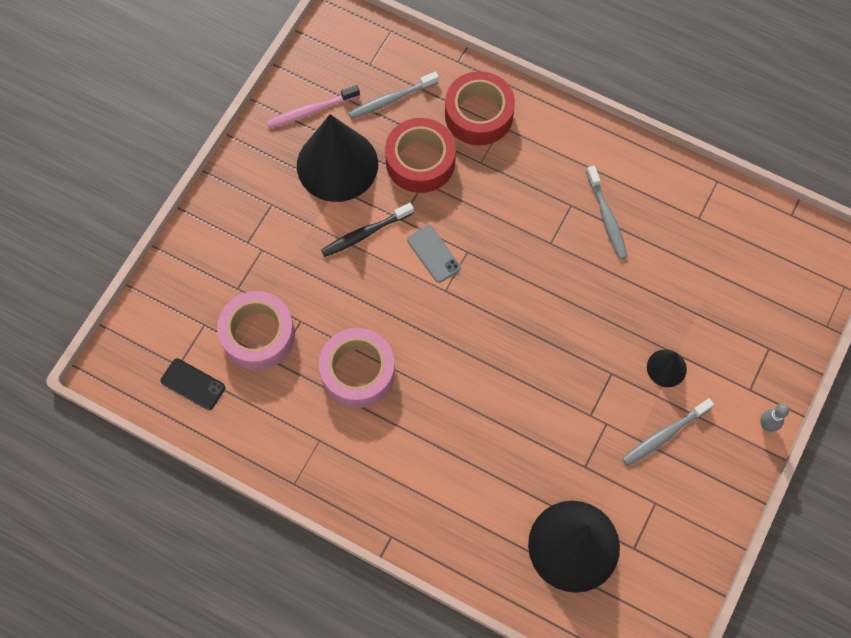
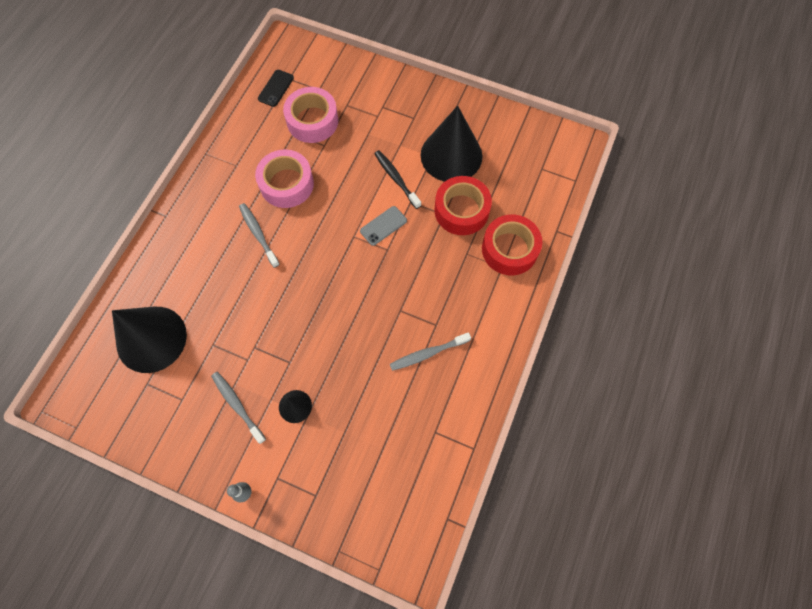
camera: 85 degrees right, 0 degrees up
pink toothbrush [266,85,360,128] -> none
grey toothbrush [348,72,439,119] -> grey toothbrush moved to [239,203,280,268]

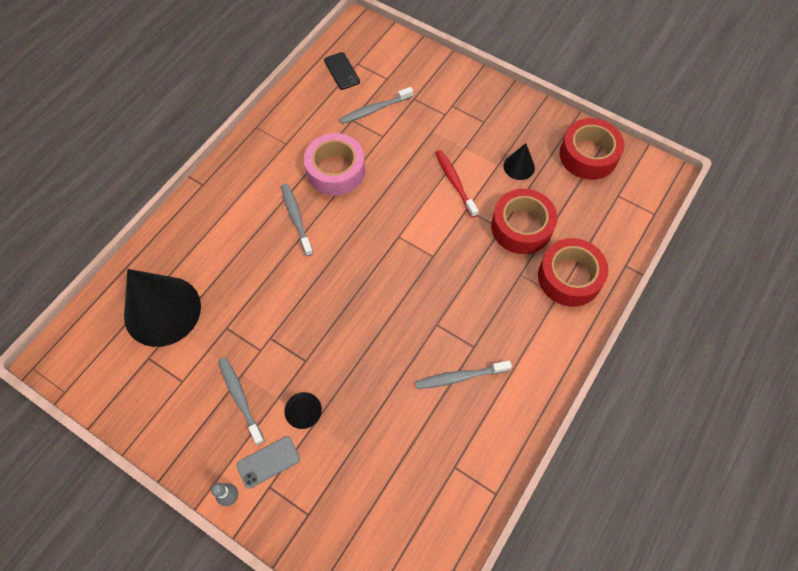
camera: 10 degrees right, 5 degrees down
black phone [258,70,294,107] -> black phone turned 60 degrees counterclockwise [324,52,360,90]
pink tape [283,87,338,143] -> grey toothbrush [339,87,413,124]
grey phone [360,206,407,246] -> grey phone moved to [236,436,300,489]
black toothbrush [374,150,421,209] -> red toothbrush [435,150,478,218]
black cone [421,106,482,182] -> black cone [504,143,535,180], size x0.46
none -> red tape [559,118,624,180]

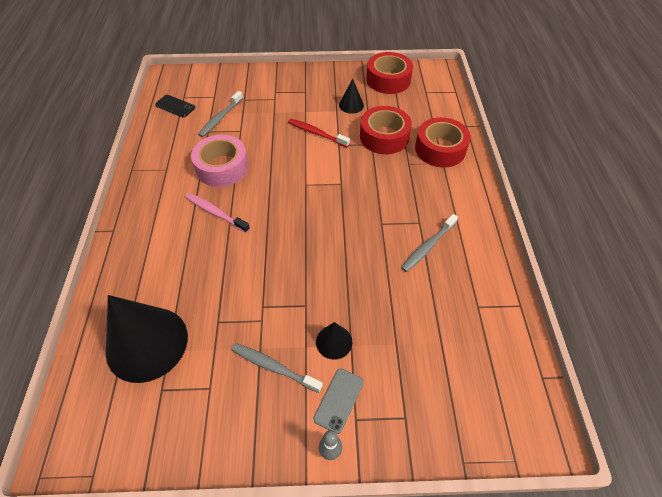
camera: 35 degrees left, 10 degrees down
grey toothbrush [281,184,313,256] -> pink toothbrush [186,193,250,233]

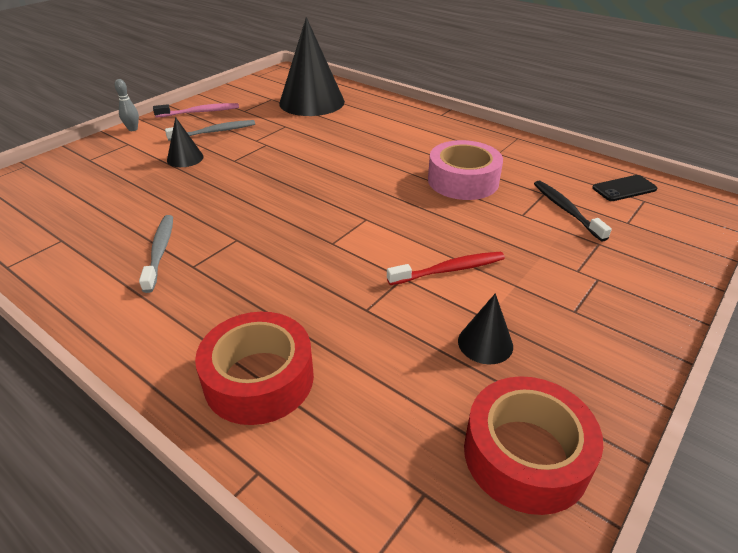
camera: 130 degrees right, 15 degrees down
pink toothbrush [186,193,250,233] -> pink toothbrush moved to [153,103,239,118]
grey toothbrush [198,91,243,137] -> black toothbrush [534,181,612,242]
grey phone [313,368,364,434] -> none
red tape [360,106,412,154] -> none

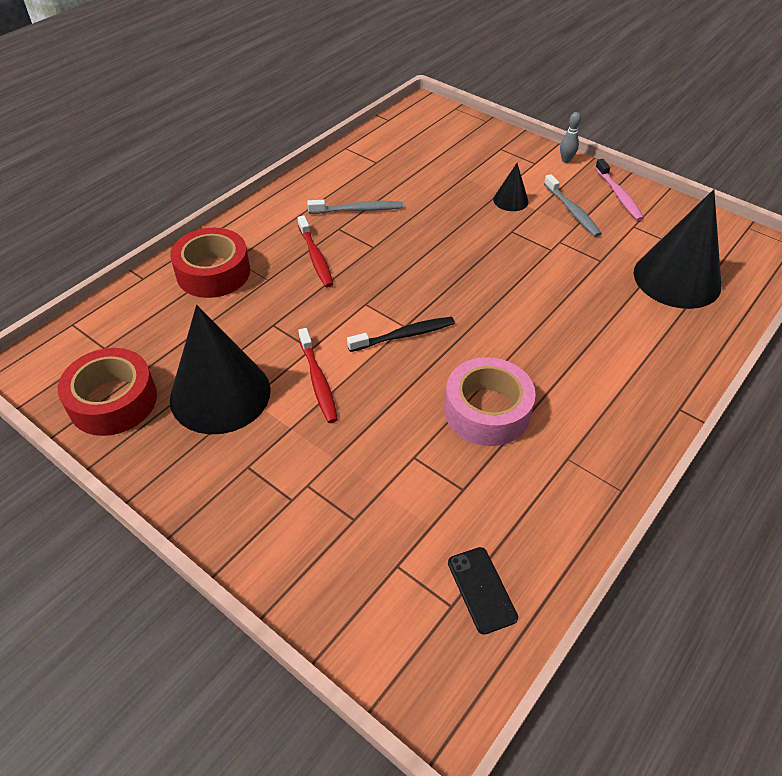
camera: 90 degrees right, 10 degrees up
black cone [458,293,513,364] -> black cone [170,305,271,434], size x2.18
black toothbrush [534,181,612,242] -> black toothbrush moved to [347,317,455,352]
none -> red toothbrush [298,216,333,287]

